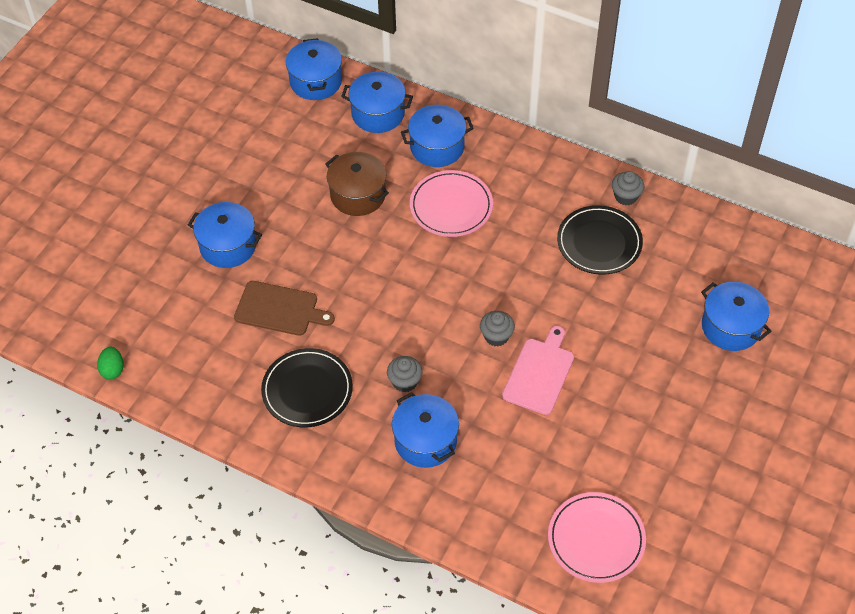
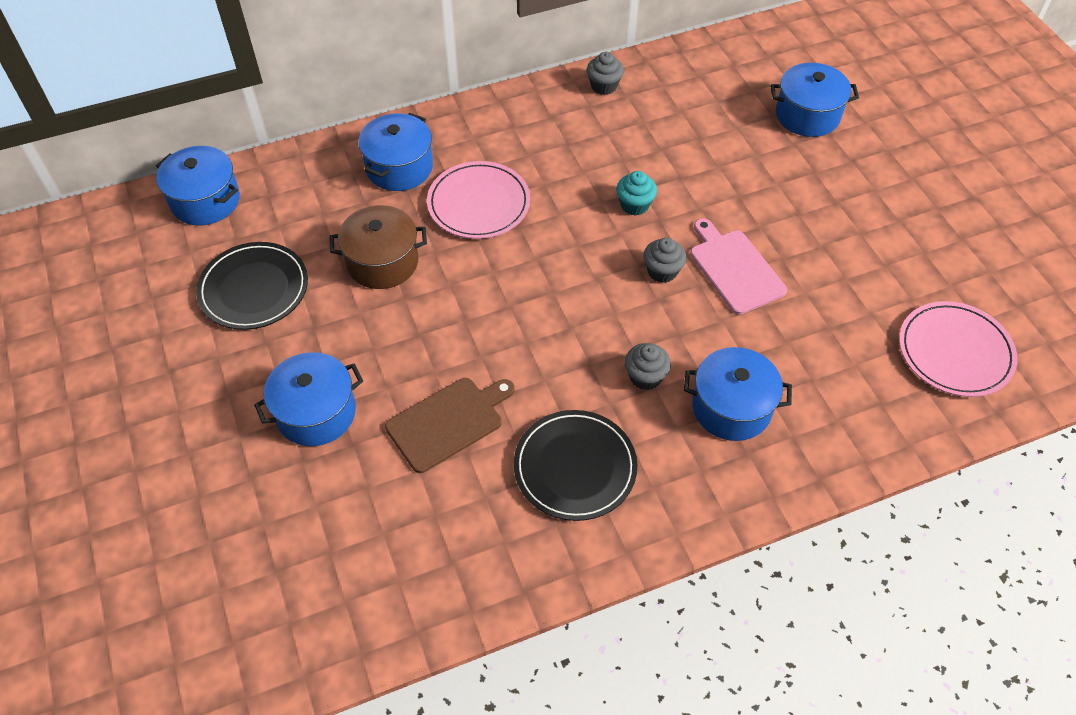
camera: 50 degrees left, 0 degrees up
green egg [97,347,124,379] -> none
blue pot [341,72,413,133] -> none
black plate [557,205,643,275] -> black plate moved to [196,242,308,330]
none -> turquoise cupcake [616,171,657,216]

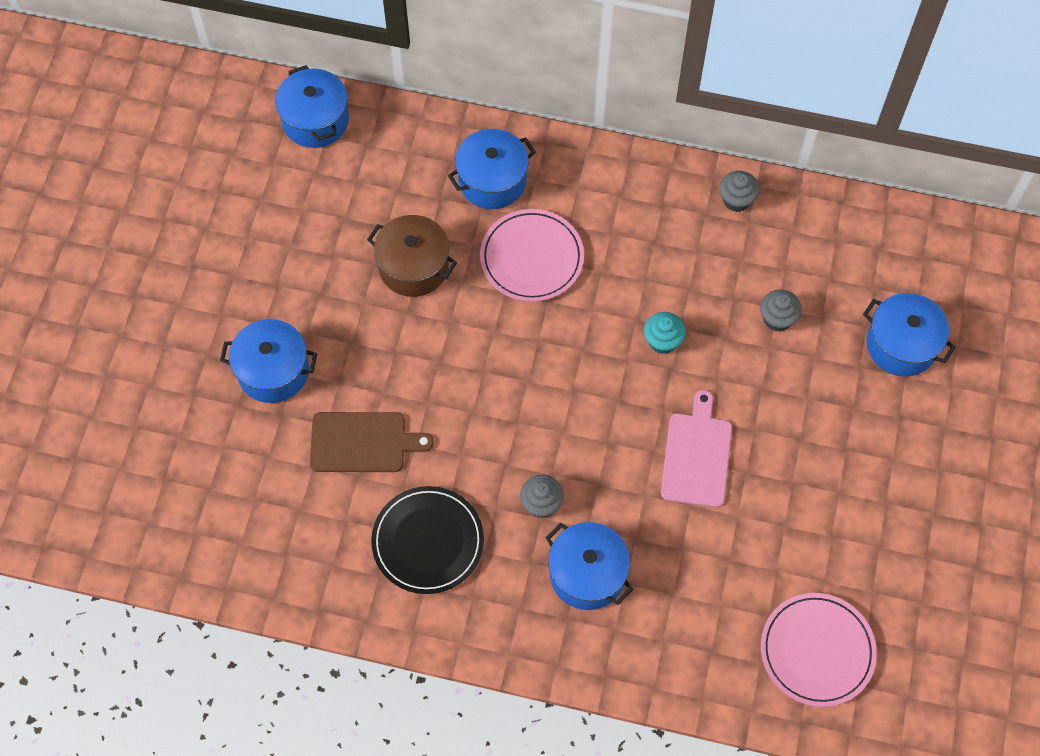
camera: 35 degrees right, 10 degrees up
black plate [196,242,308,330] -> none
grey cupcake [643,238,686,283] -> grey cupcake moved to [760,290,802,332]

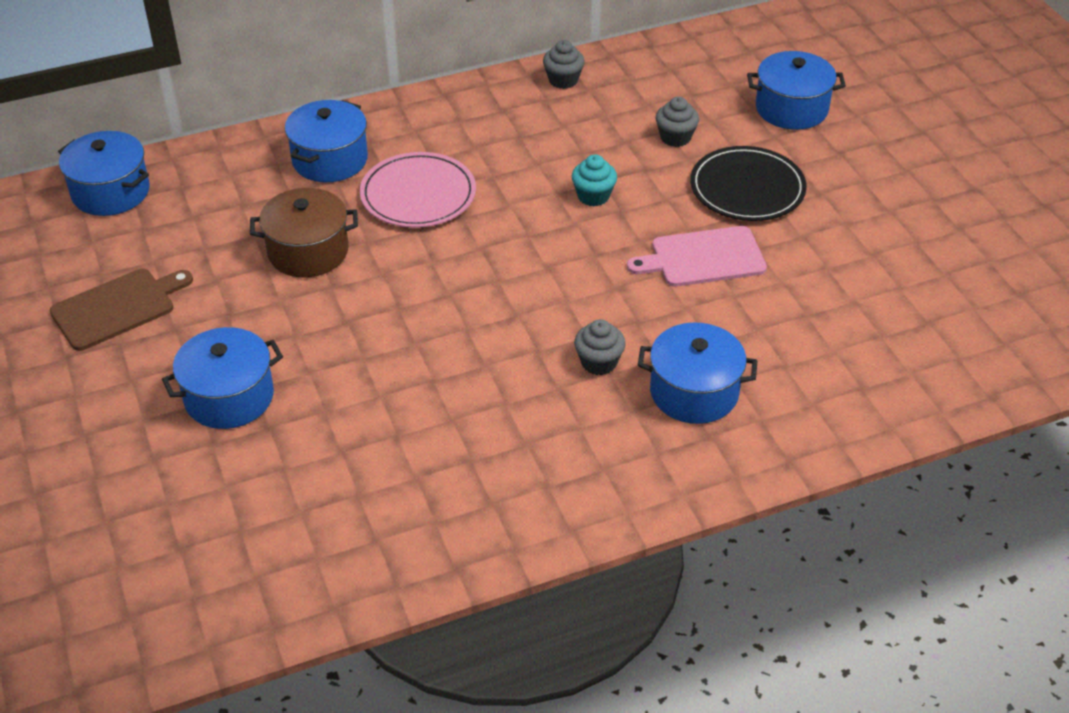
camera: 35 degrees left, 20 degrees down
brown cutting board [310,412,434,472] -> brown cutting board moved to [50,269,193,351]
black plate [371,486,484,594] -> black plate moved to [690,146,807,221]
pink cutting board [661,390,732,508] -> pink cutting board turned 75 degrees counterclockwise [627,226,767,287]
pink plate [761,593,877,707] -> none

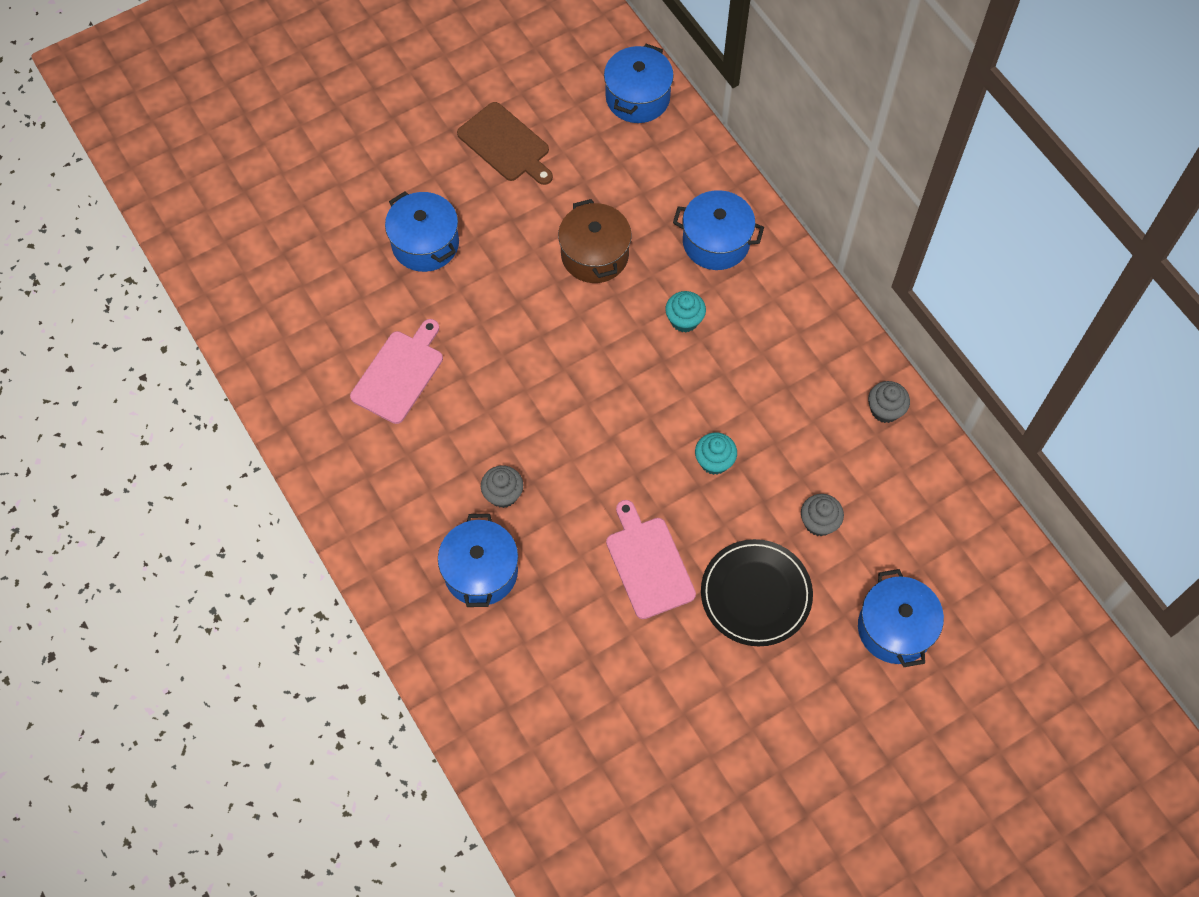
camera: 80 degrees right, 20 degrees up
pink plate [360,152,476,228] -> turquoise cupcake [665,291,706,333]
none -> pink cutting board [350,319,443,424]

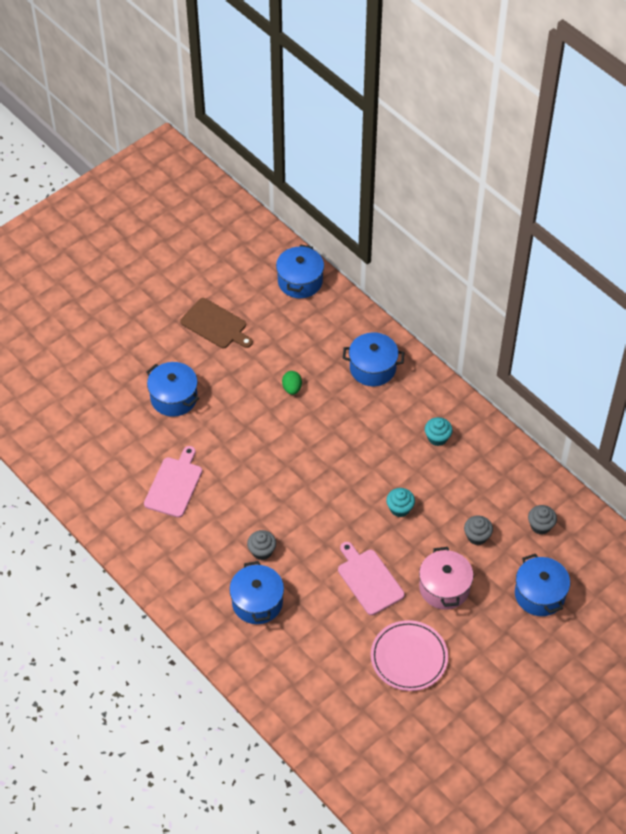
camera: 10 degrees left, 10 degrees down
brown pot [558,199,631,283] -> green egg [282,371,302,395]
turquoise cupcake [665,291,706,333] -> turquoise cupcake moved to [425,417,453,446]
black plate [701,539,813,646] -> pink pot [419,547,473,610]
grey cupcake [868,381,910,423] -> grey cupcake moved to [528,505,557,535]
none -> pink plate [371,620,448,691]

